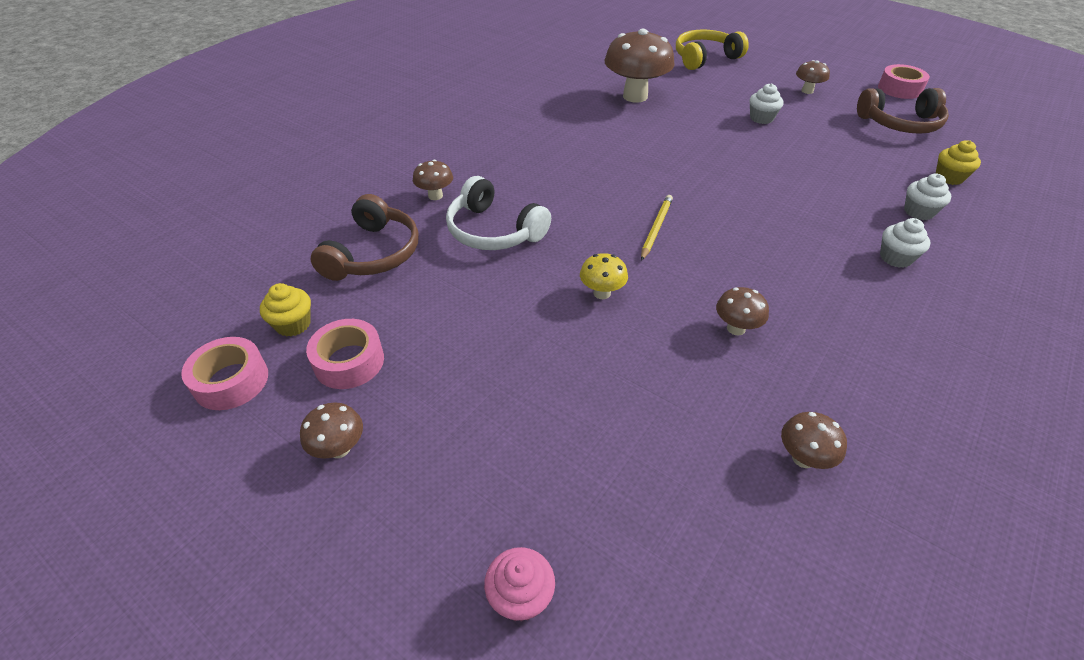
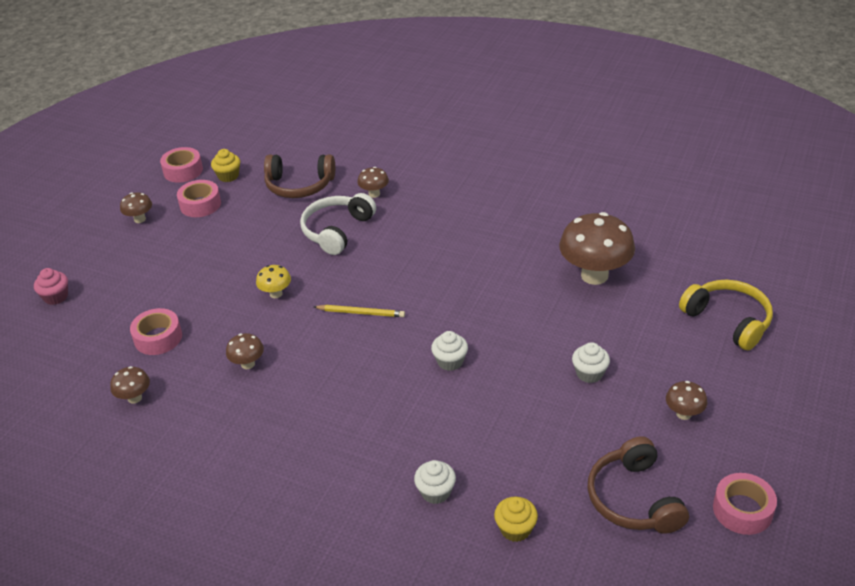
camera: 80 degrees right, 5 degrees down
white cupcake [880,218,930,268] -> white cupcake moved to [431,331,468,371]
none -> pink tape [130,308,182,355]

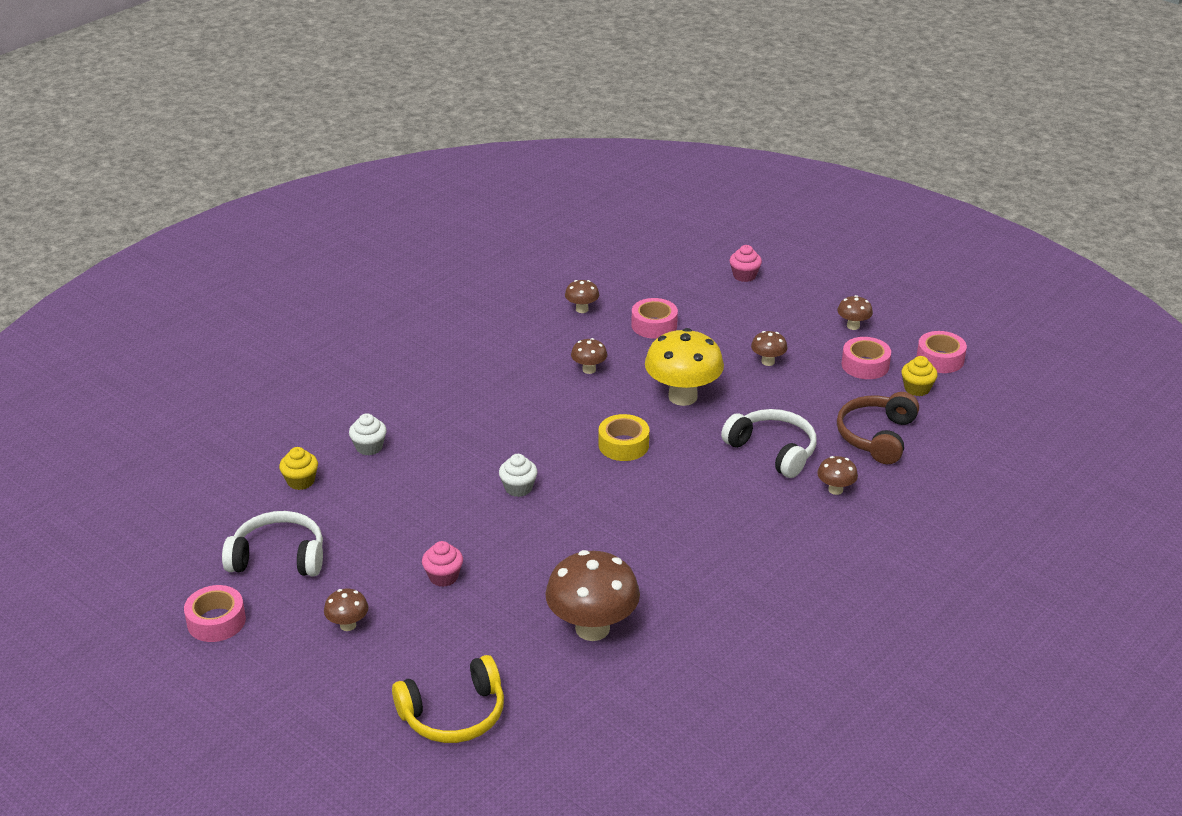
camera: 105 degrees right, 5 degrees down
yellow mushroom [256,265,291,298] -> yellow mushroom [645,328,724,406], size x2.10
yellow pencil [314,305,405,317] -> yellow tape [599,414,649,461]
white cupcake [572,342,610,383] -> pink cupcake [422,541,463,587]
brown headphones [588,436,689,534] -> white headphones [222,511,323,576]
none -> brown mushroom [751,331,787,366]

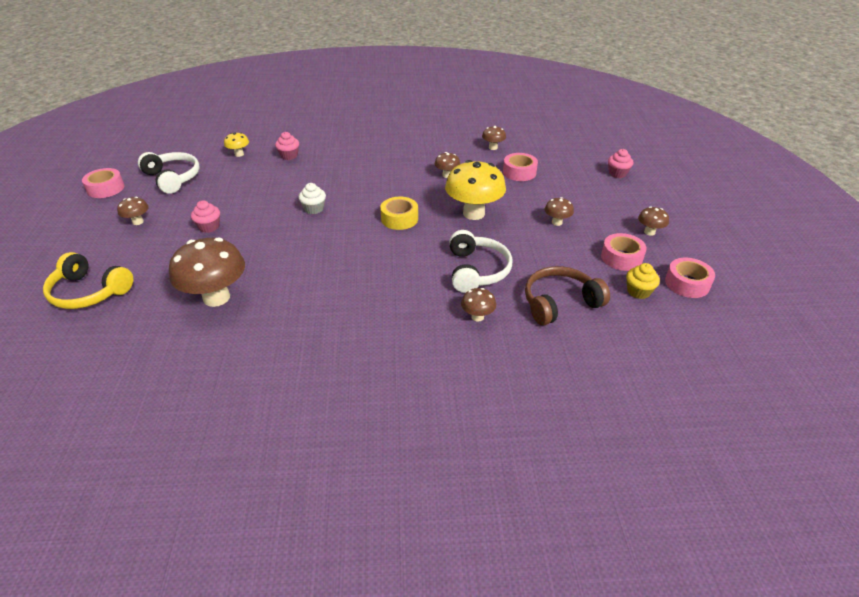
camera: 45 degrees right, 5 degrees up
yellow cupcake [279,447,318,490] -> yellow mushroom [224,132,249,157]
white cupcake [349,413,387,456] -> pink cupcake [275,132,299,160]

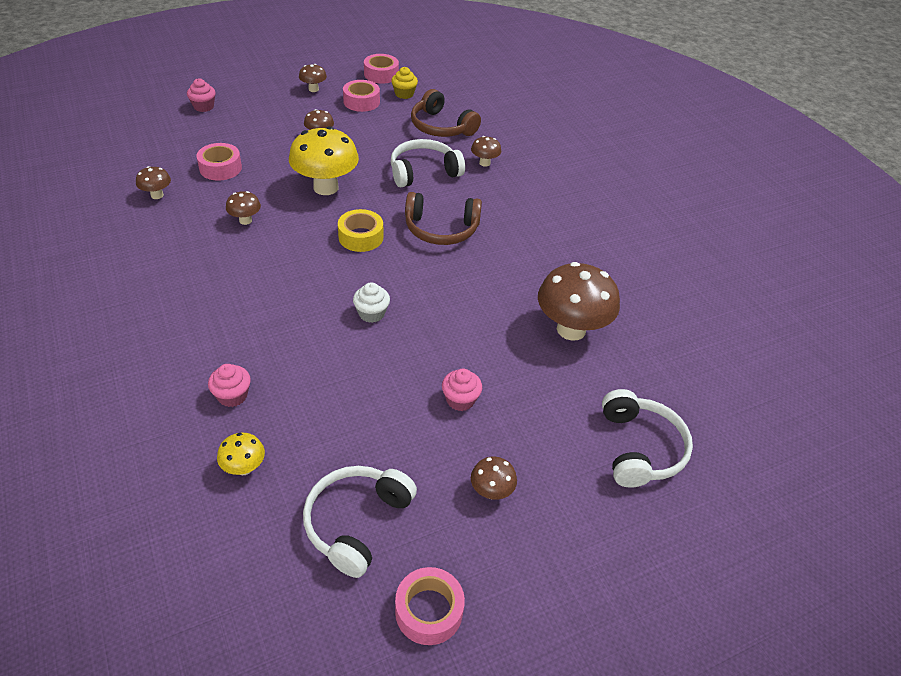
camera: 115 degrees left, 5 degrees up
yellow headphones [43,252,133,309] -> white headphones [602,389,693,488]
none -> brown headphones [405,192,482,245]

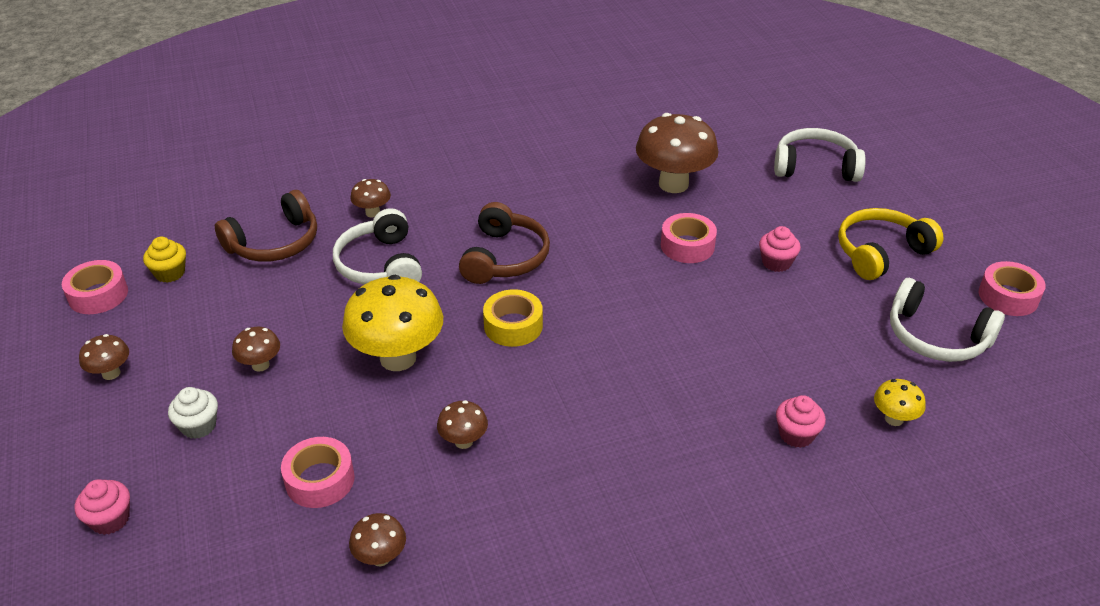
camera: 80 degrees left, 5 degrees down
pink tape [343,80,380,112] -> pink tape moved to [661,213,717,263]
white cupcake [353,282,390,323] -> white cupcake moved to [168,387,218,439]
brown mushroom [471,456,517,500] -> yellow headphones [838,208,944,280]

